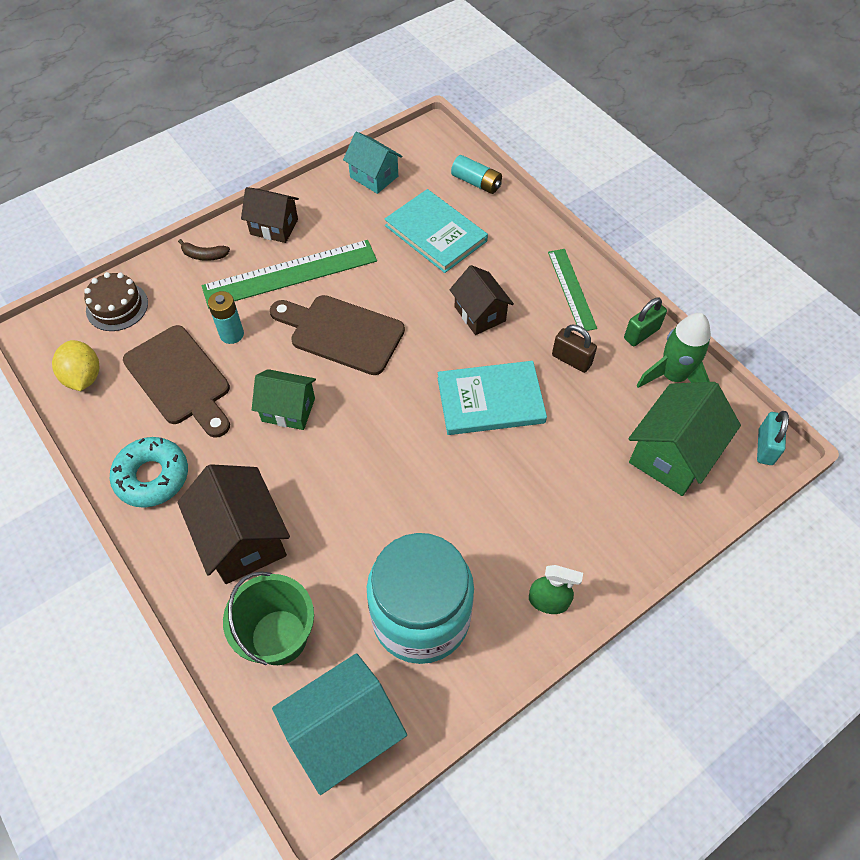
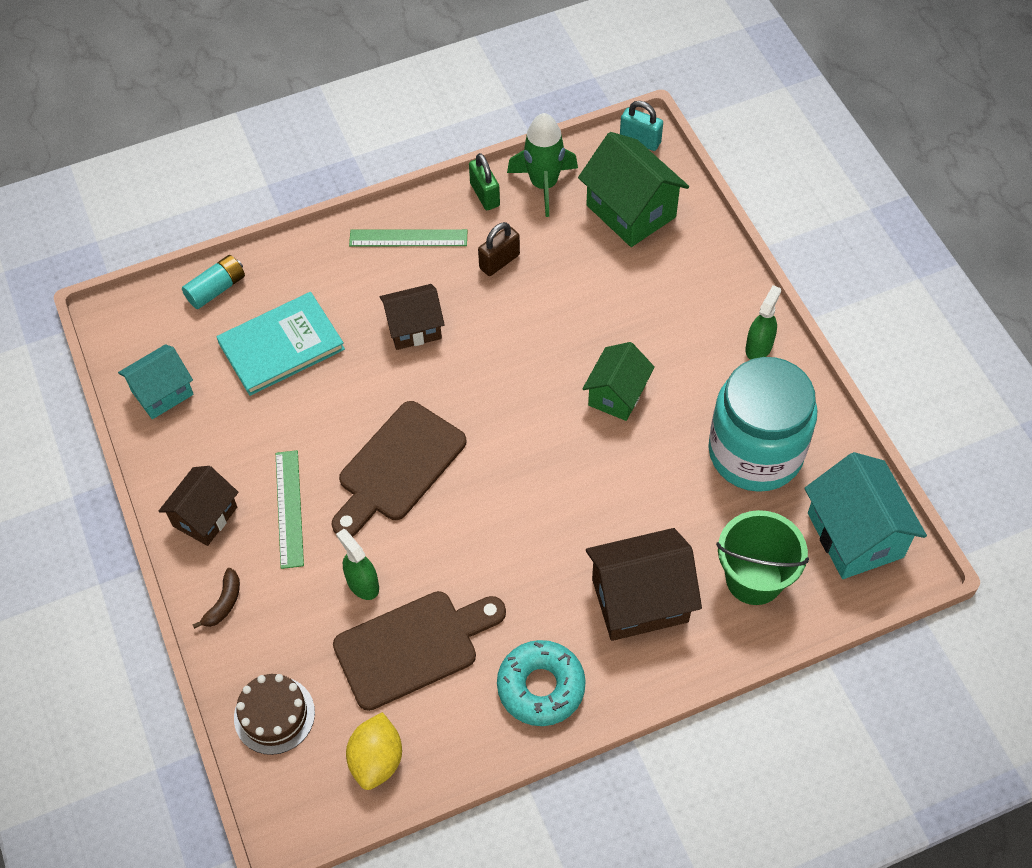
camera: 75 degrees left, 0 degrees up
yellow lemon [52,340,99,391] -> yellow lemon turned 75 degrees counterclockwise [346,712,402,790]
green ruler [202,240,377,308] -> green ruler [276,450,304,569], size x0.60
turquoise battery [208,291,244,344] -> green spray bottle [336,529,379,600]
green house [252,369,316,430] -> green house moved to [582,342,655,421]
turquoise book [438,361,547,435] -> none

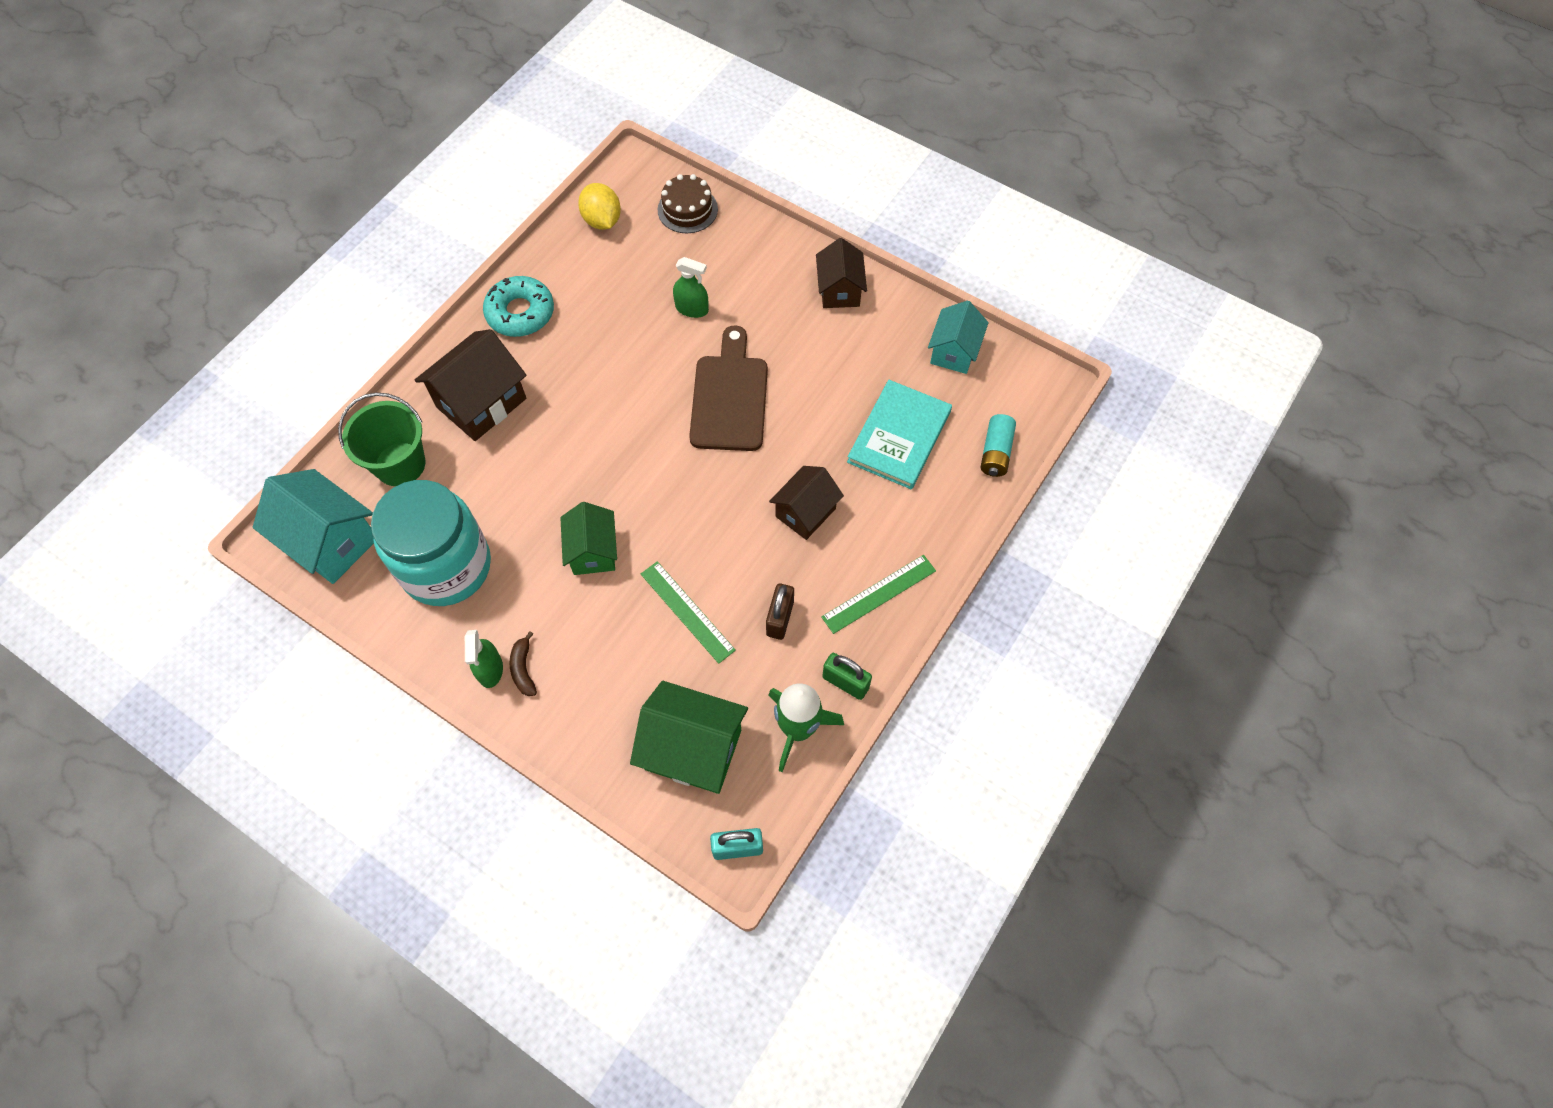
camera: 145 degrees right, 5 degrees up
brown banana [192,568,240,629] -> brown banana moved to [510,631,537,696]
green ruler [276,450,304,569] -> green ruler moved to [641,561,736,664]
brown cutting board [333,591,506,711] -> none

